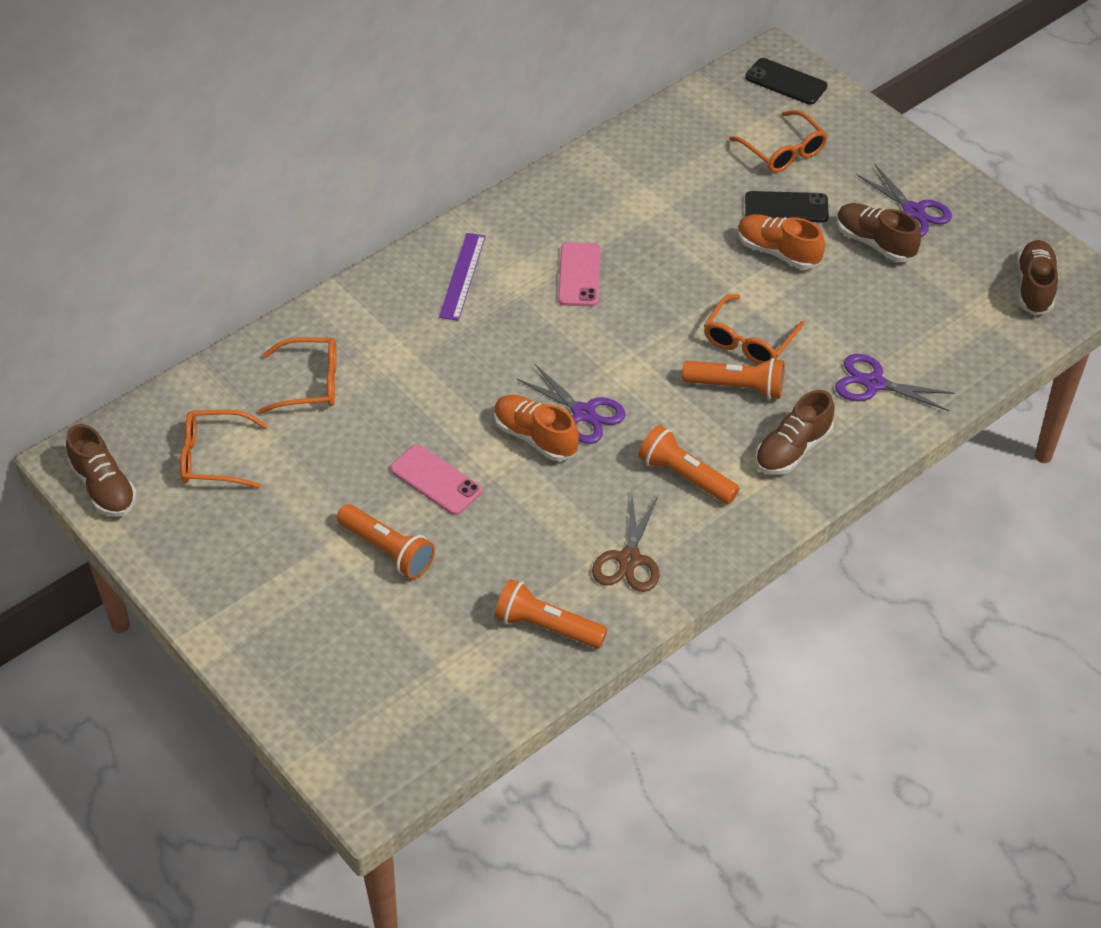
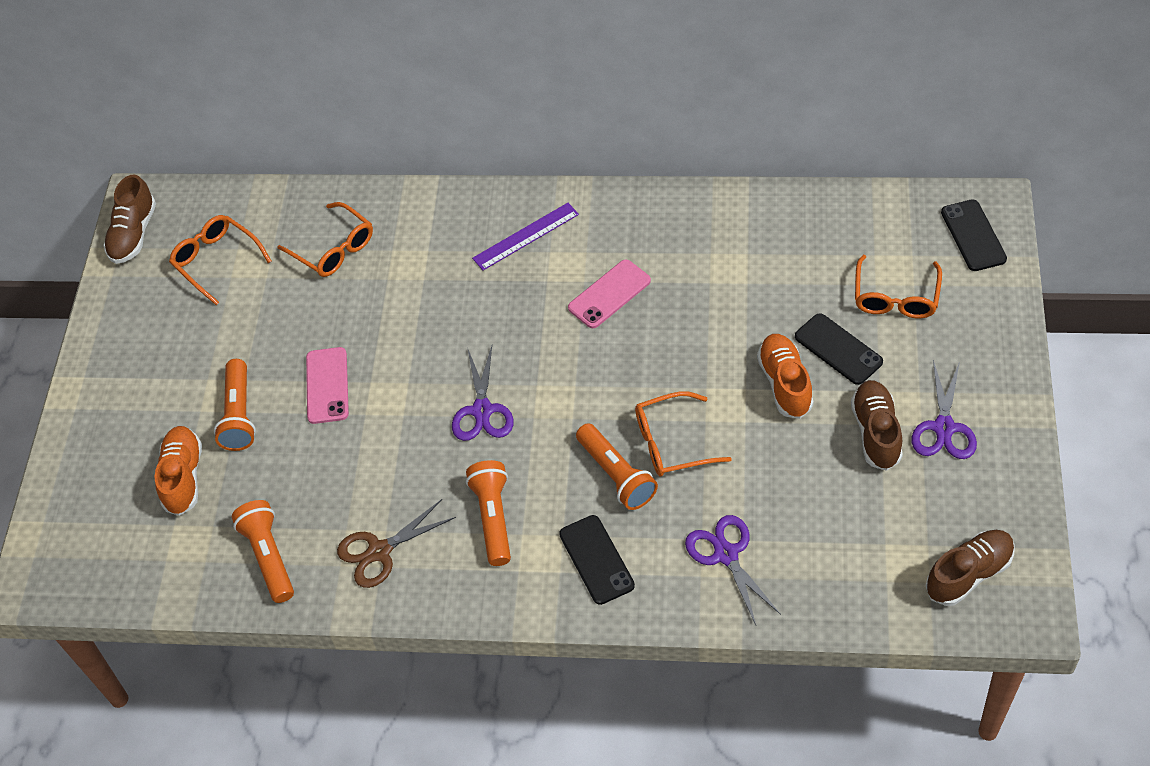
camera: 50 degrees right, 5 degrees up
orange shoe [494,395,579,461] -> orange shoe moved to [154,426,202,516]
brown shoe [755,390,835,475] -> black phone [559,515,635,605]

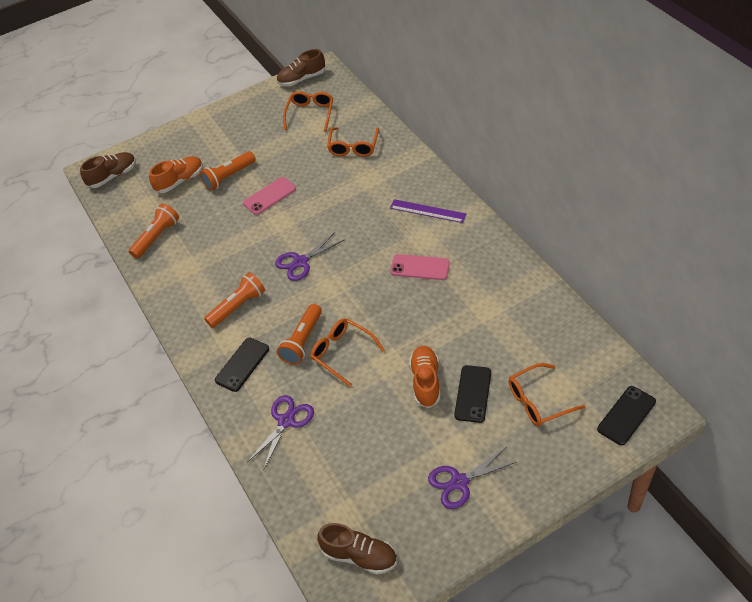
camera: 55 degrees right, 5 degrees down
brown scissors [337,499,456,588] -> none
orange shoe [757,334,813,419] -> orange shoe turned 45 degrees counterclockwise [409,346,440,408]
brown shoe [851,380,903,471] -> brown shoe moved to [80,152,136,188]

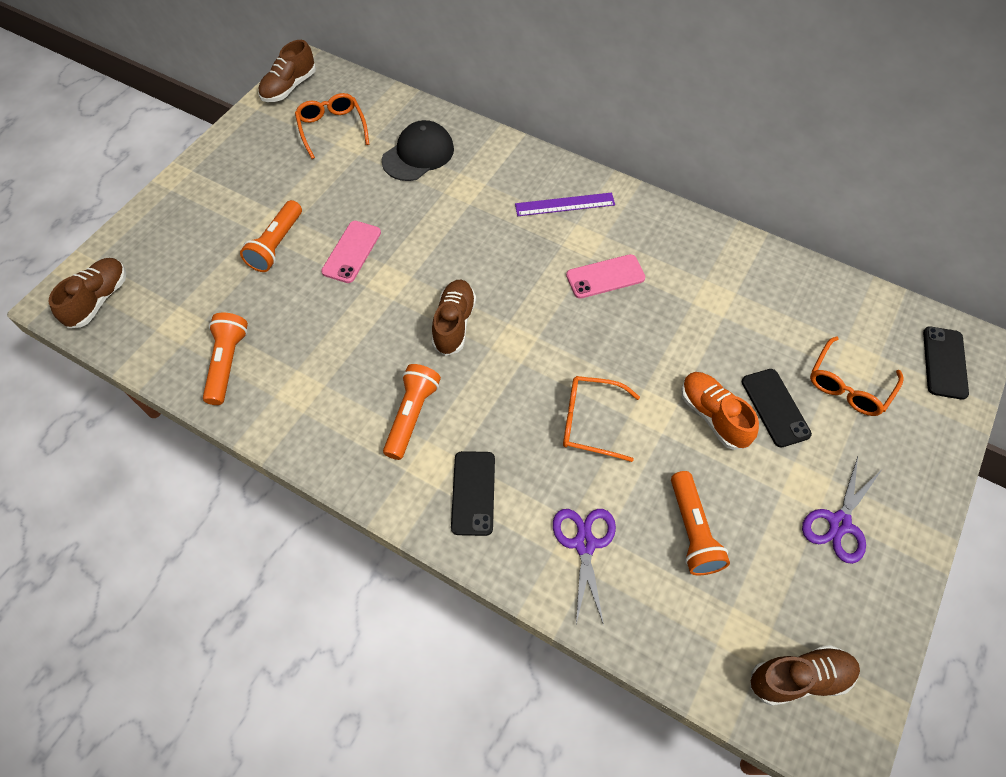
camera: 35 degrees left, 10 degrees up
orange shoe [149,156,203,193] -> none
purple scissors [275,232,344,281] -> brown shoe [432,280,476,356]
orange flashlight [277,304,322,365] -> orange flashlight moved to [671,471,730,575]
orange glasses [327,127,379,157] -> black cap [382,120,454,181]

